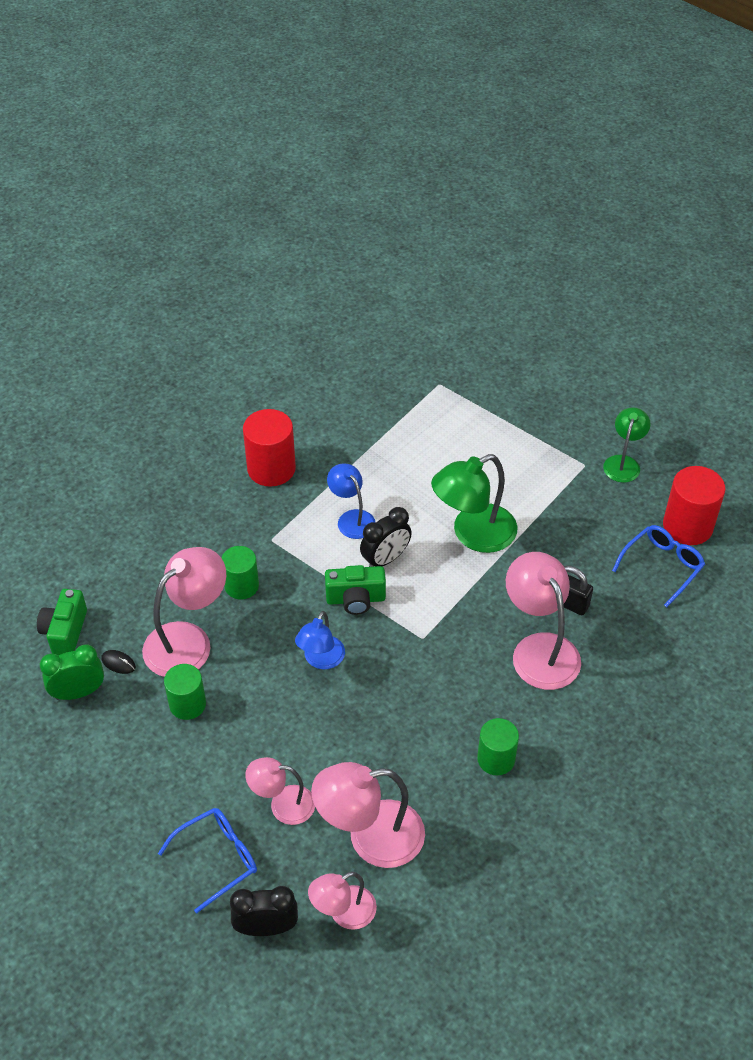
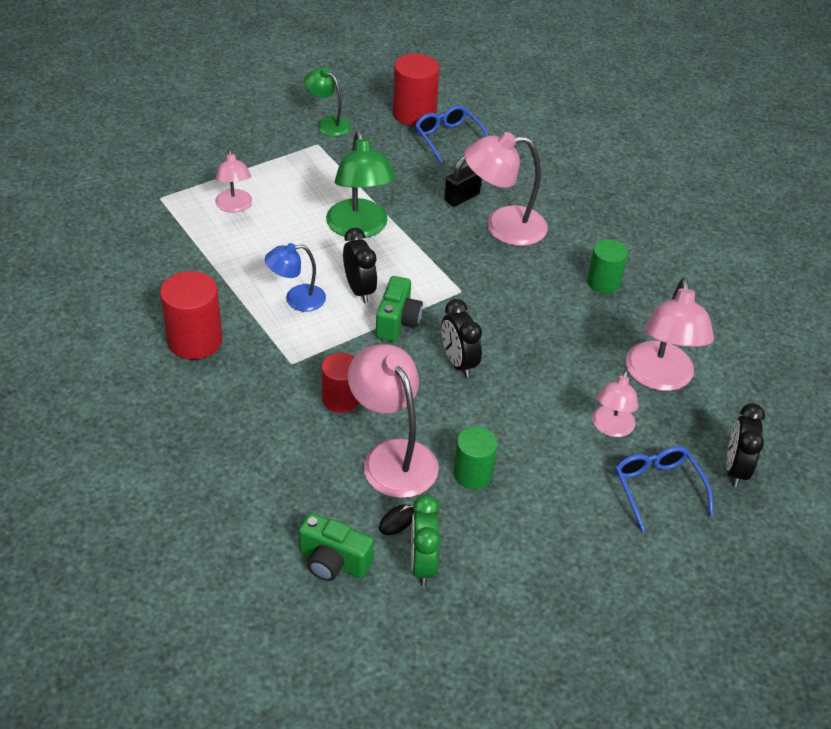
camera: 75 degrees left, 5 degrees down
green cylinder [221,546,259,599] -> red cylinder [322,353,359,413]
blue lamp [295,611,345,669] -> black clock [441,299,482,378]
pink lamp [308,872,377,930] -> pink lamp moved to [215,149,252,213]

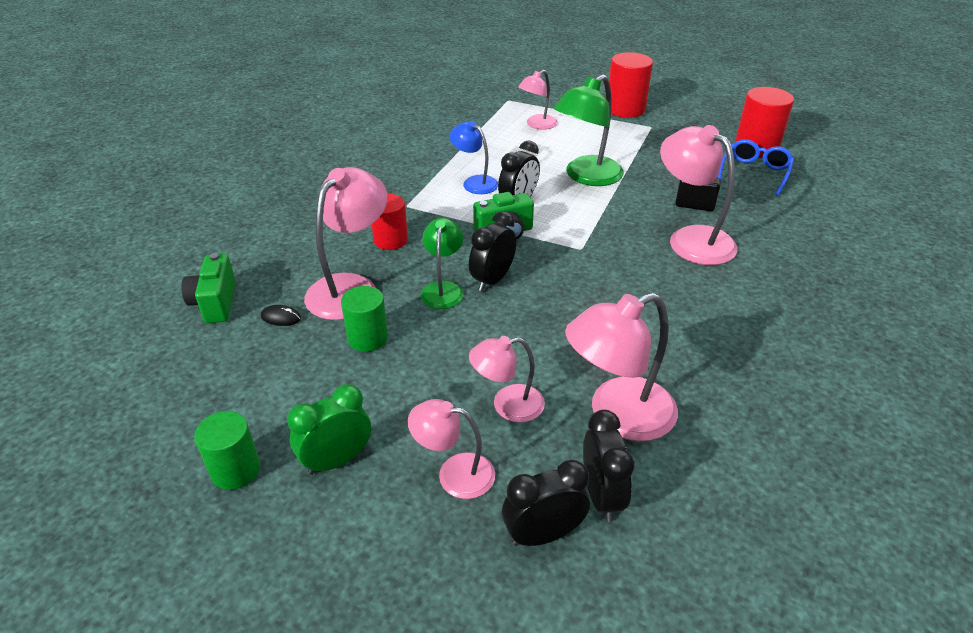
camera: 60 degrees right, 5 degrees down
red cylinder [160,271,222,359] -> red cylinder moved to [609,52,653,118]
green lamp [304,68,351,137] -> green lamp moved to [420,218,464,309]
green clock [411,494,441,586] -> green clock moved to [287,384,371,475]
green cylinder [587,239,628,294] -> green cylinder moved to [194,411,261,490]
blue glasses [615,446,713,532] -> pink lamp [408,399,495,499]
none -> black clock [583,410,634,522]

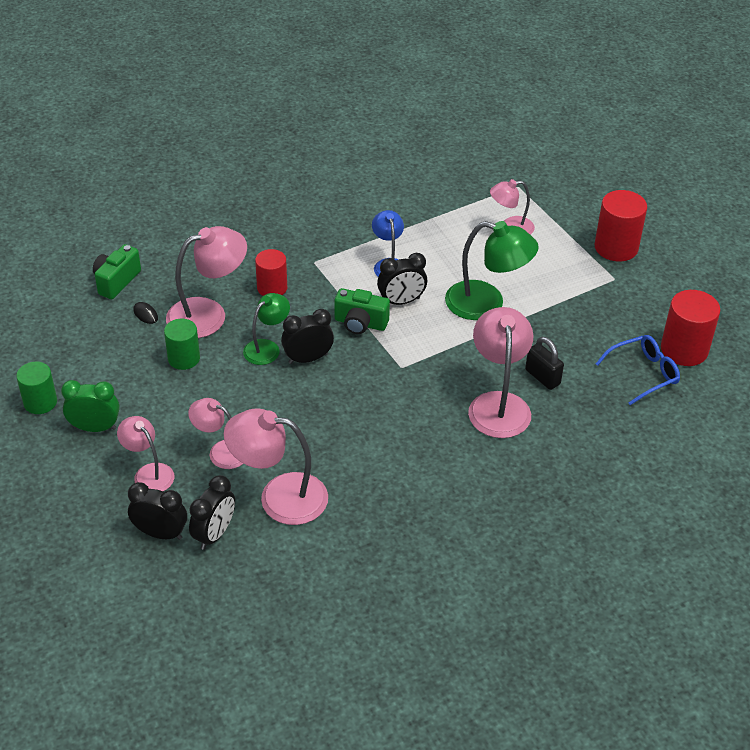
camera: 35 degrees right, 5 degrees up
green lamp [554,74,624,186] -> green lamp turned 150 degrees counterclockwise [445,221,539,320]

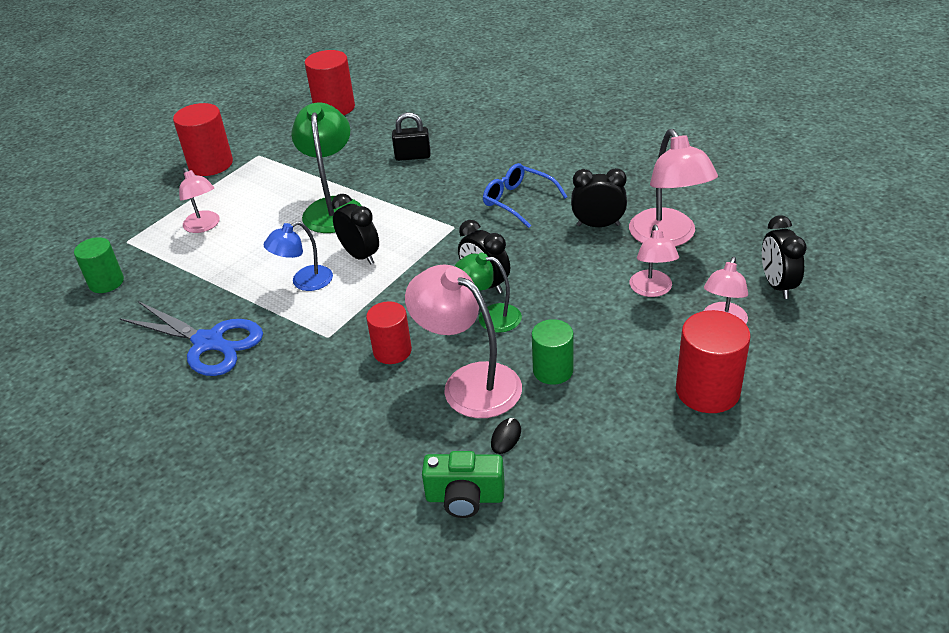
camera: 110 degrees left, 5 degrees down
green cylinder [16,362,57,414] -> green cylinder moved to [74,237,124,293]
green clock [61,380,120,432] -> red cylinder [676,310,751,413]
black clock [189,475,235,550] -> black clock moved to [571,168,627,227]
green camera [335,288,390,334] -> none
pink lamp [468,307,533,438] -> none
black padlock [525,337,564,390] -> black padlock turned 60 degrees clockwise [392,112,431,161]
blue glasses [596,335,680,405] -> blue glasses moved to [483,163,568,228]
none -> blue scissors [119,301,263,376]

